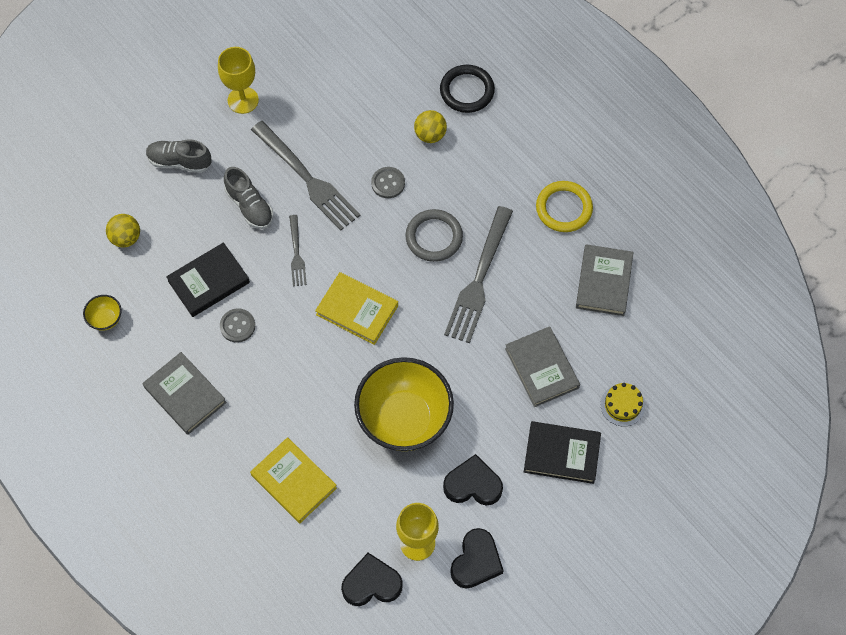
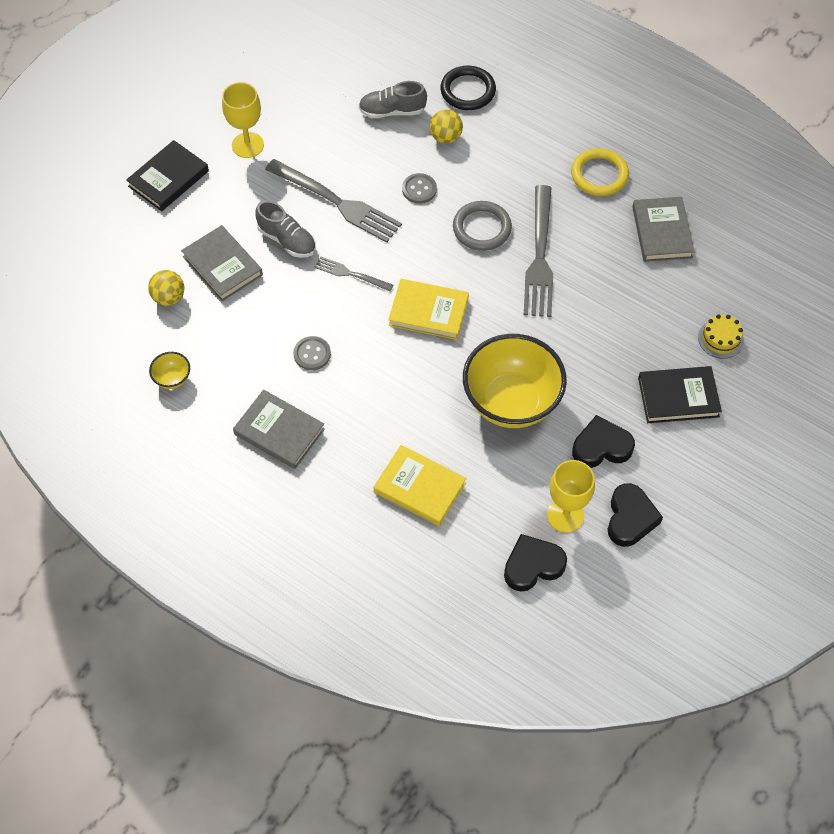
camera: 15 degrees left, 5 degrees down
grey shoe [146,139,212,173] -> grey shoe moved to [359,81,427,118]
black book [166,242,250,317] -> black book moved to [126,140,209,211]
grey fork [289,215,307,286] -> grey fork turned 135 degrees clockwise [315,256,393,291]
grey book [505,326,580,407] -> grey book moved to [181,225,263,301]

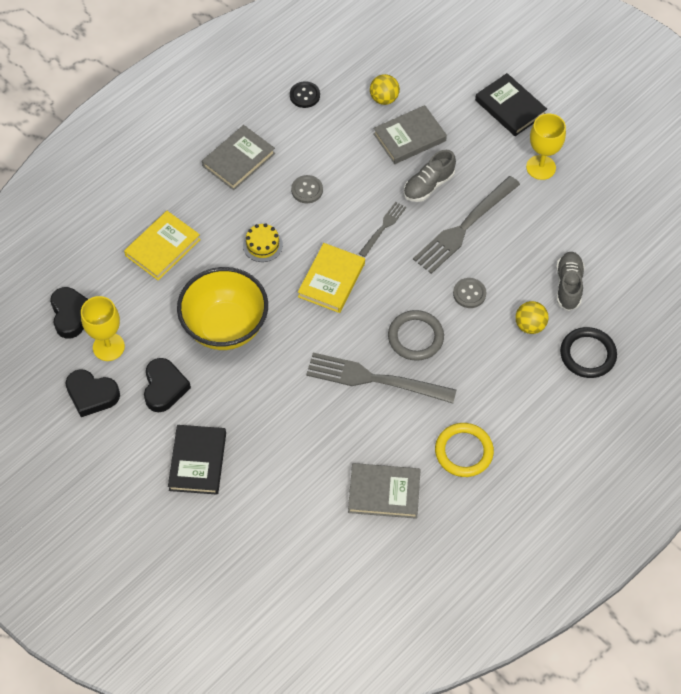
camera: 100 degrees right, 0 degrees up
yellow bowl [149,352,190,389] -> black button [290,81,320,108]
yellow cake [698,314,744,359] -> yellow cake moved to [243,223,283,262]

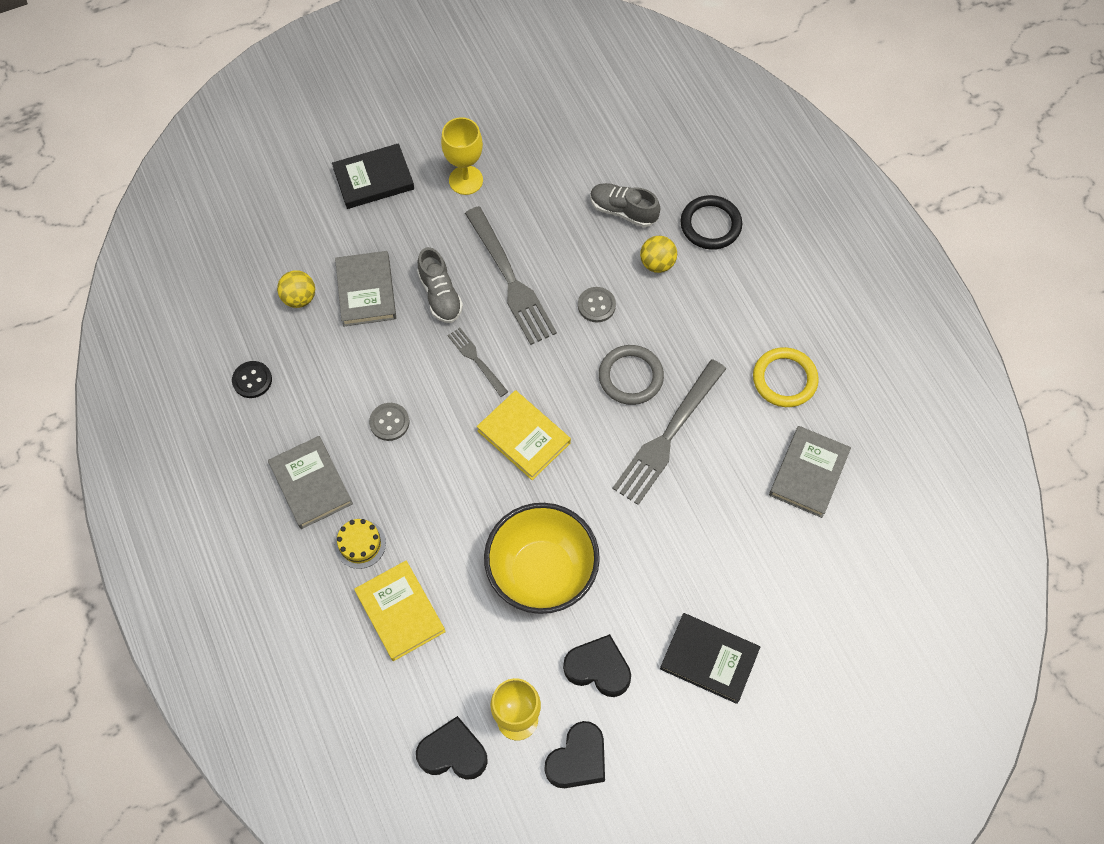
camera: 70 degrees left, 5 degrees up
yellow cake [243,223,283,262] -> yellow cake moved to [335,519,386,569]

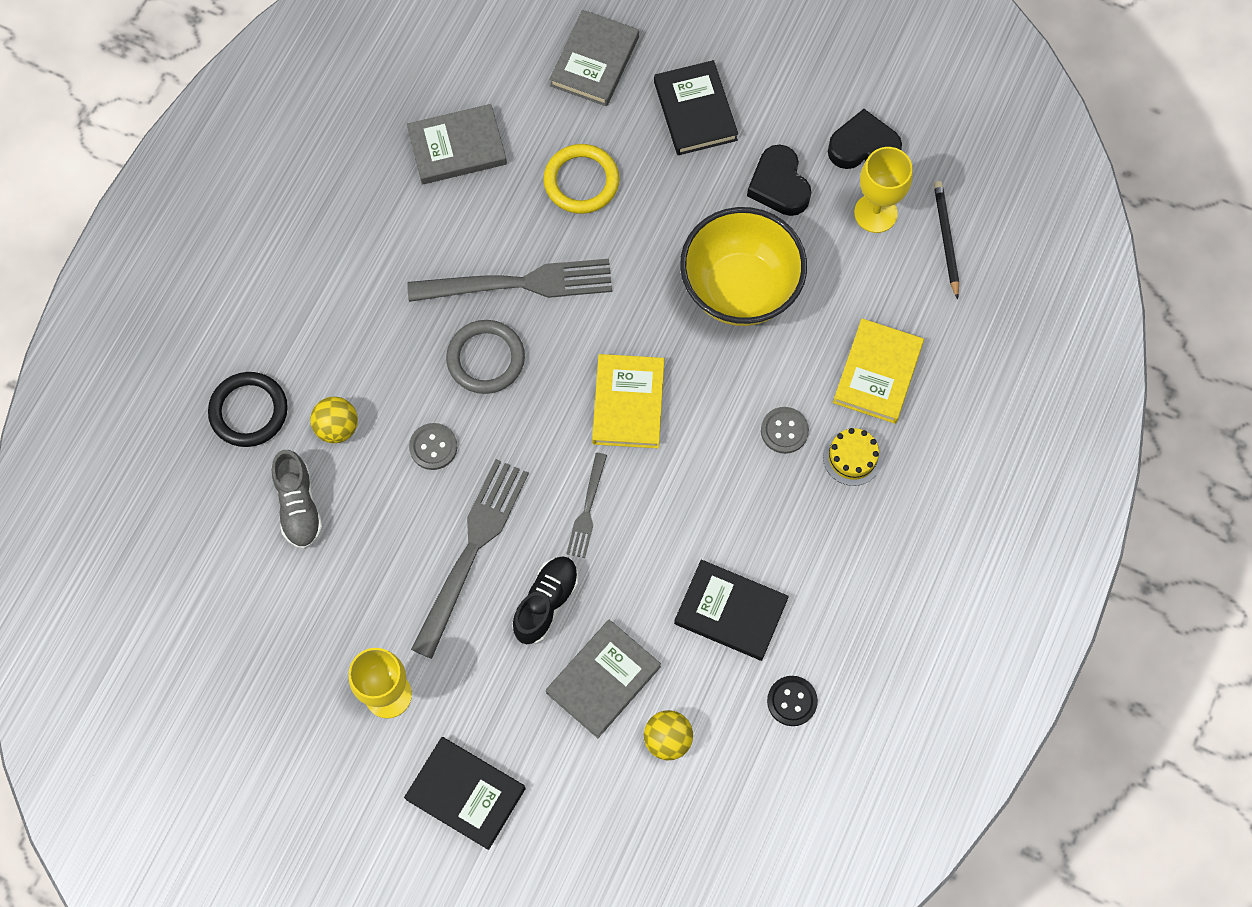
camera: 130 degrees left, 5 degrees up
grey book [268,436,353,529] -> grey book moved to [549,10,639,106]
grey button [369,403,409,441] -> grey button moved to [761,407,809,454]
black heart [416,716,488,780] -> black pencil [934,181,959,300]
grey shoe [417,247,463,323] -> black shoe [512,556,579,644]
yellow ring [753,347,819,407] -> yellow ring moved to [543,144,620,214]
none -> black book [674,560,789,661]

